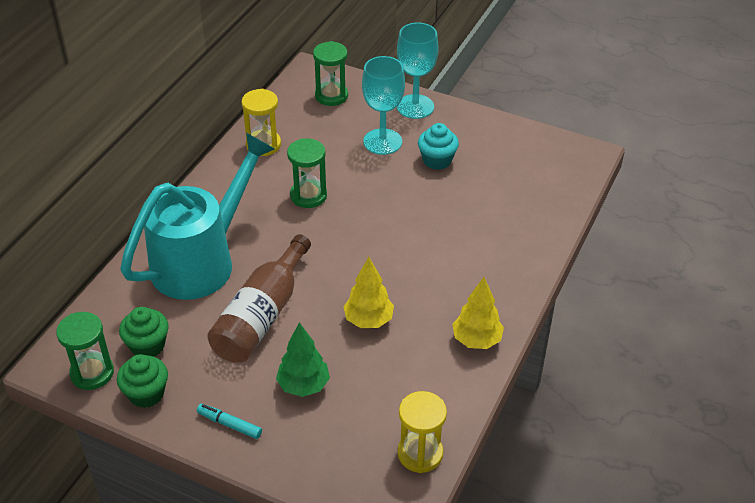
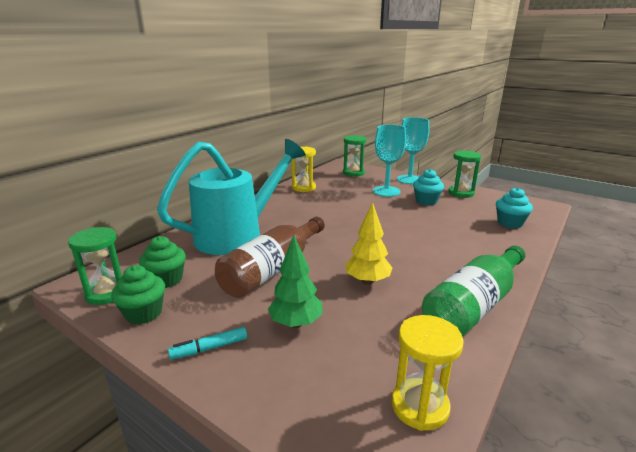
camera: 10 degrees right, 20 degrees down
turquoise marker [197,404,262,439] -> turquoise marker turned 60 degrees counterclockwise [168,327,247,360]
green hourglass [287,138,327,208] -> green hourglass moved to [448,151,481,198]
yellow tree [452,277,504,349] -> green bottle [422,246,525,337]
none -> turquoise cupcake [496,187,533,228]

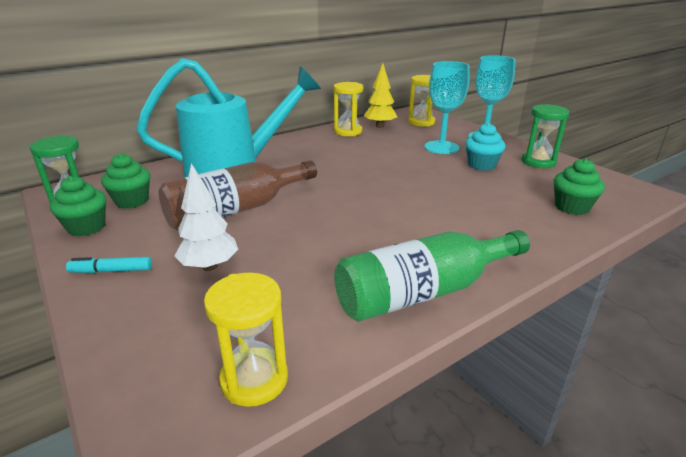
camera: 20 degrees right, 5 degrees up
green tree [268,235,323,328] -> white tree [174,163,238,271]
green hourglass [343,135,366,177] -> yellow hourglass [408,75,435,127]
yellow tree [345,202,392,285] -> yellow tree moved to [363,63,397,128]
turquoise cupcake [496,187,533,228] -> green cupcake [554,158,605,215]

